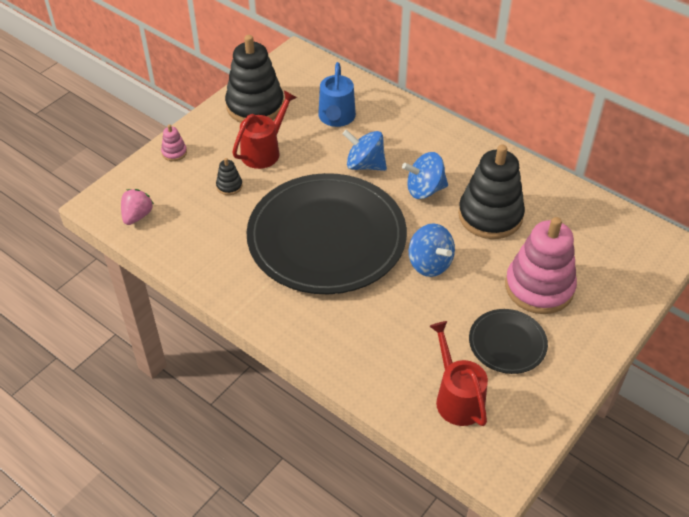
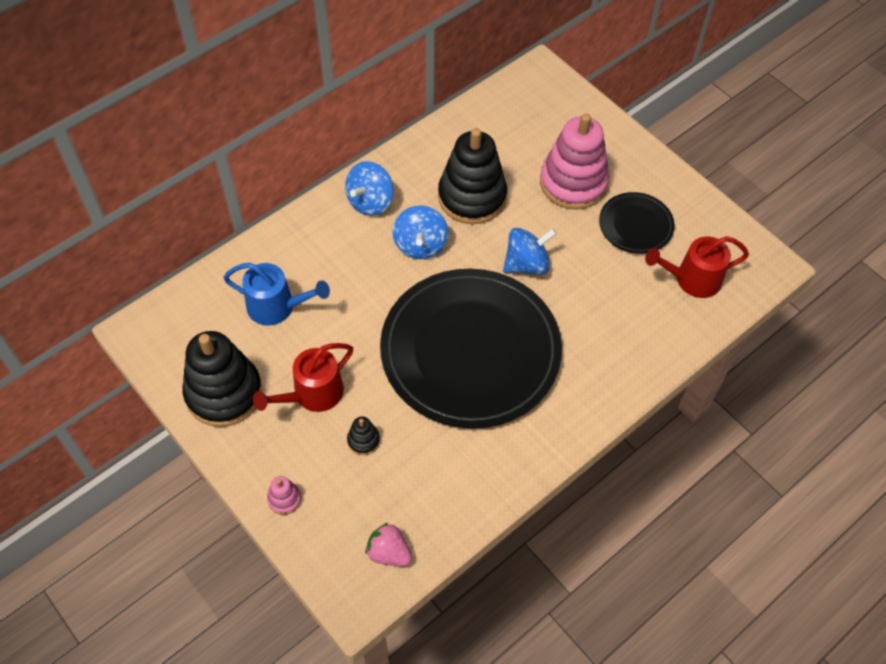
camera: 80 degrees left, 10 degrees up
red watering can [232,91,297,169] -> red watering can turned 90 degrees counterclockwise [253,343,353,412]
blue spinning top [342,129,387,171] -> blue spinning top moved to [345,161,393,216]

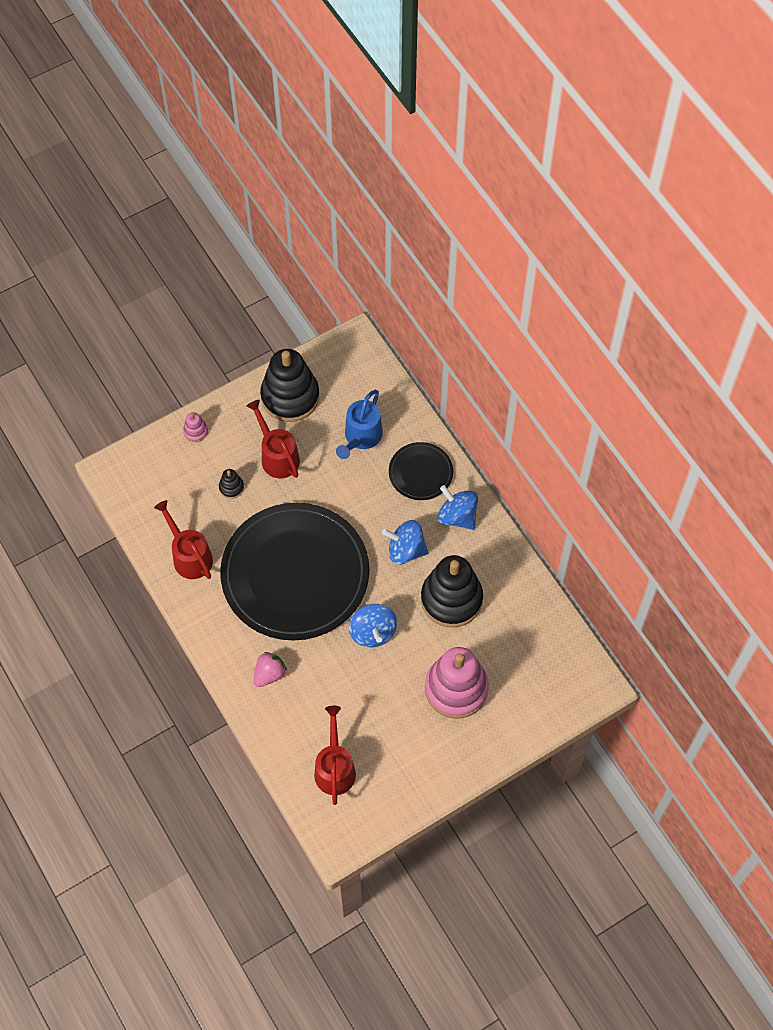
camera: 100 degrees right, 5 degrees up
pink strawberry [365,522,412,566] -> pink strawberry moved to [253,652,287,687]
black plate [599,192,675,254] -> black plate moved to [389,442,453,500]
none -> red watering can [154,500,213,579]

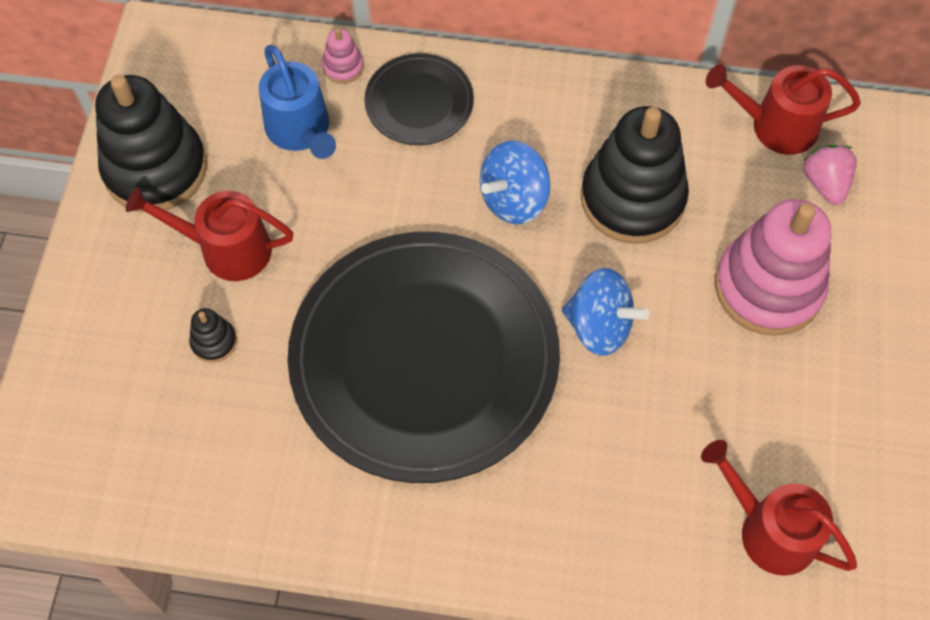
camera: 50 degrees left, 0 degrees up
red watering can [154,500,213,579] -> red watering can moved to [706,64,861,155]
pink stacking toy [183,412,208,442] -> pink stacking toy moved to [322,28,364,84]
pink strawberry [253,652,287,687] -> pink strawberry moved to [803,145,857,205]
blue spinning top [438,485,478,530] -> none

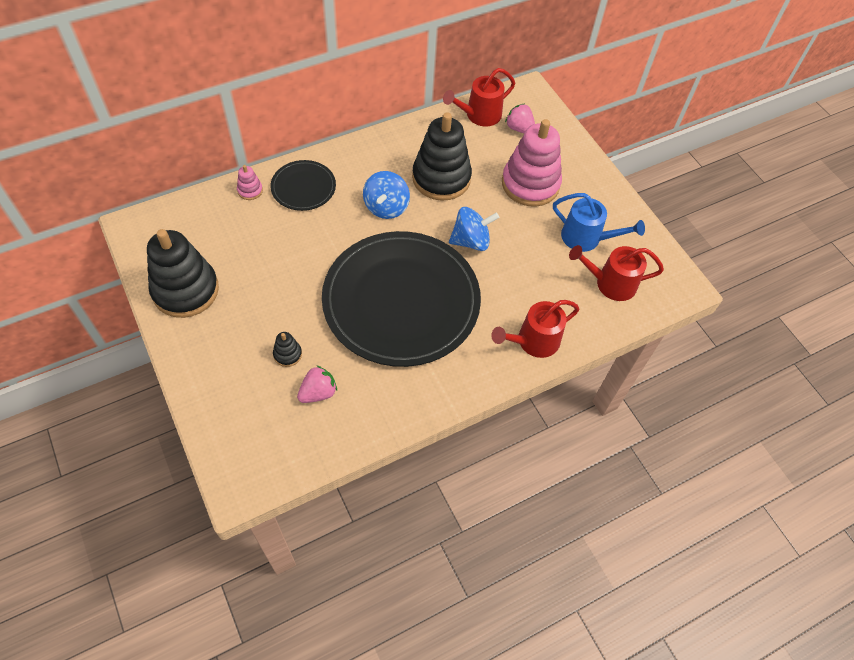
camera: 40 degrees left, 5 degrees down
red watering can [126,187,294,281] -> red watering can moved to [491,300,579,358]
blue watering can [259,45,336,159] -> blue watering can moved to [553,193,645,252]
none -> pink strawberry [297,365,337,403]

